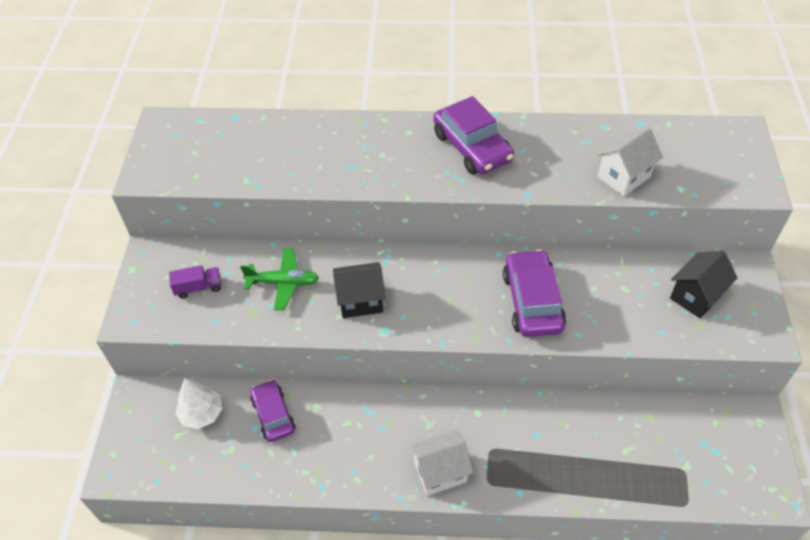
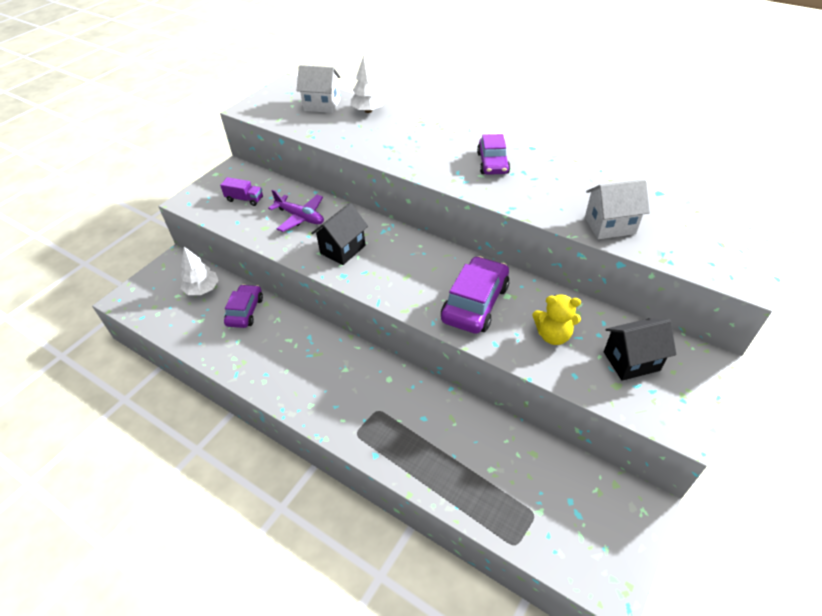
camera: 30 degrees right, 5 degrees down
green plane [240,248,319,310] -> purple plane [268,190,324,232]
black house [333,262,385,318] -> black house turned 75 degrees counterclockwise [311,203,368,265]
white house [409,431,473,496] -> white house moved to [297,65,341,113]
purple car [433,96,514,174] -> purple car [477,134,510,175], size x0.65
none -> white tree [351,55,386,113]
none -> yellow teddy bear [532,294,581,345]

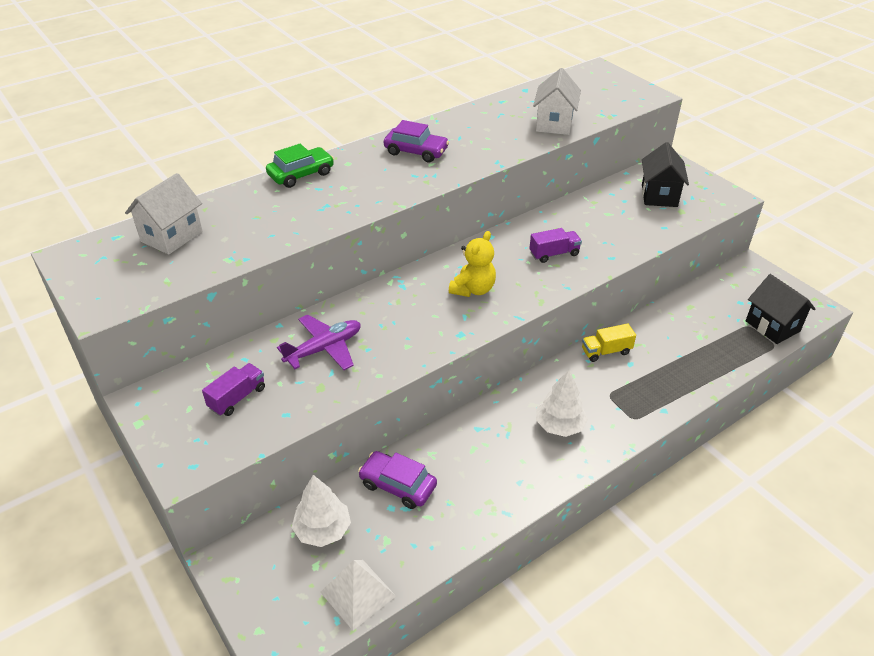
camera: 70 degrees left, 5 degrees down
black house [311,203,368,265] -> black house moved to [746,274,815,344]
white tree [351,55,386,113] -> white tree moved to [536,370,588,437]
purple car [441,256,509,334] -> purple truck [529,228,582,263]
yellow teddy bear [532,294,581,345] -> yellow teddy bear moved to [449,231,496,297]
none -> green car [266,144,334,188]
none -> white pyramid [321,560,396,631]
none -> yellow truck [582,323,636,362]

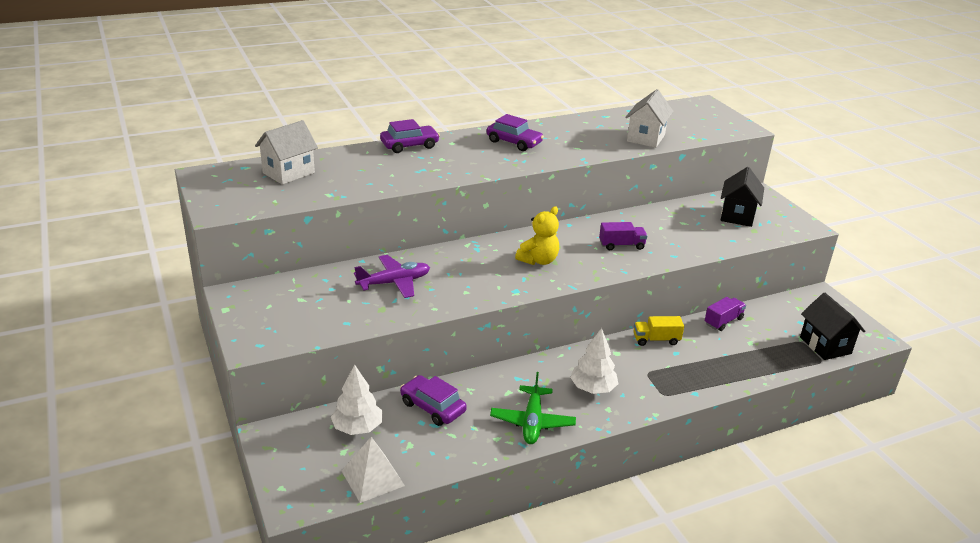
camera: 10 degrees right, 10 degrees down
purple truck [202,363,265,416] -> purple truck moved to [705,297,746,331]
green car [266,144,334,188] -> purple car [380,119,440,153]
none -> green plane [490,372,576,444]

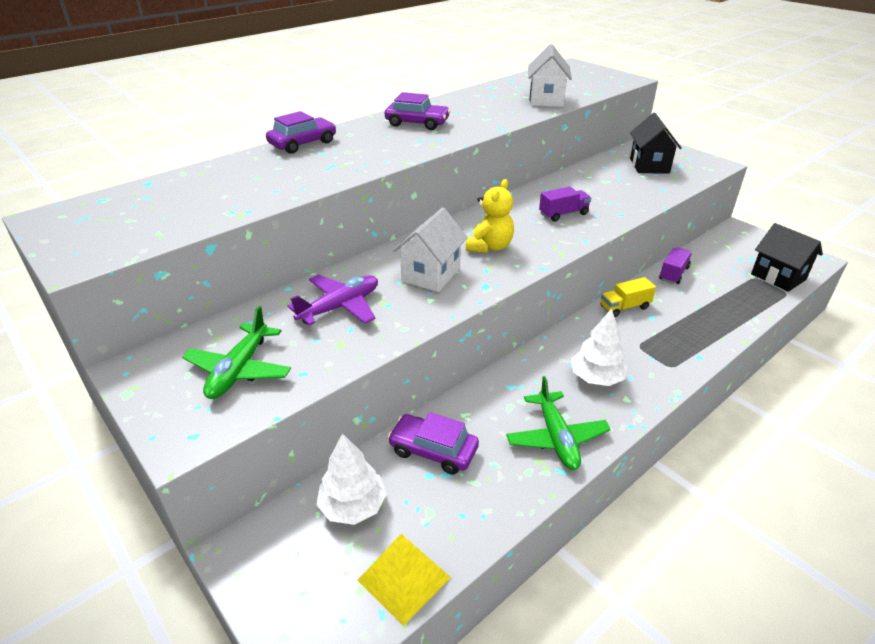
camera: 15 degrees left, 5 degrees up
white house [255,120,318,185] -> white house moved to [393,207,468,292]
white pyramid [341,437,405,503] -> yellow pyramid [358,534,451,626]
none -> green plane [182,306,291,399]

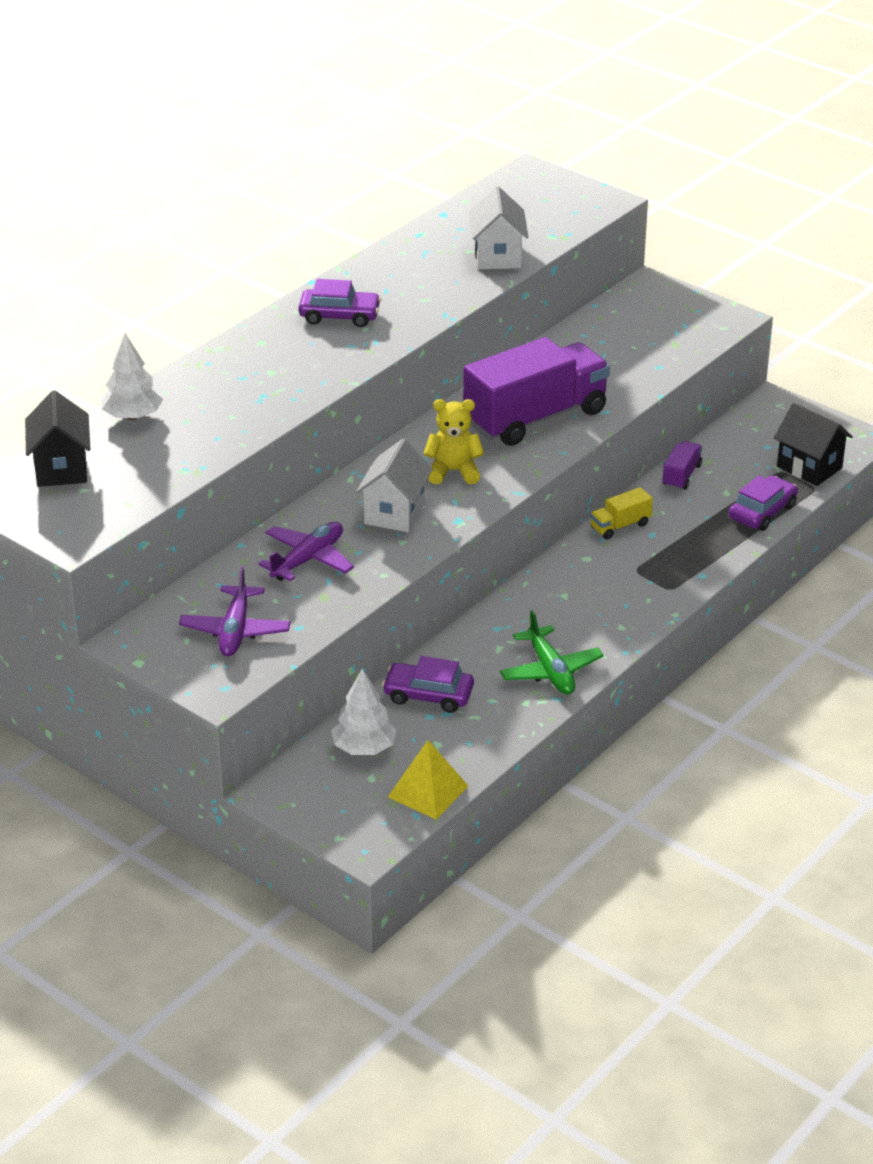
camera: 10 degrees left, 0 degrees up
green plane [182,306,291,399] -> purple plane [179,566,291,656]
purple car [266,111,336,154] -> purple car moved to [728,475,798,531]
yellow teddy bear [466,179,514,253] -> yellow teddy bear turned 105 degrees counterclockwise [423,399,484,484]
purple truck [539,187,591,222] -> purple truck [463,337,610,446], size x2.36
white tree [571,308,628,386] -> white tree moved to [101,333,163,420]
black house [630,113,682,173] -> black house moved to [25,390,91,487]

